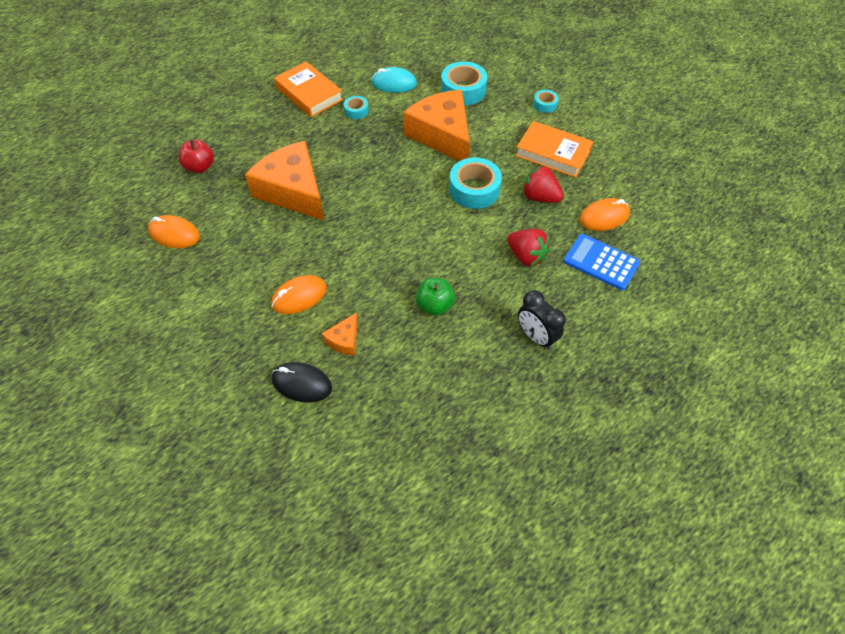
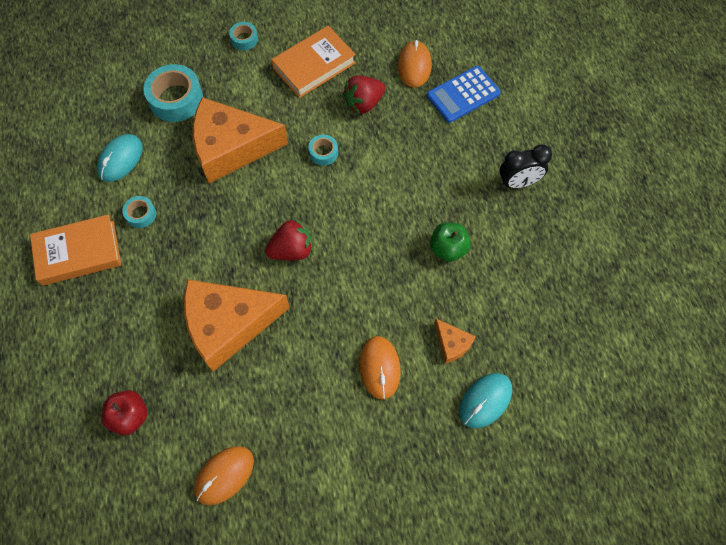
camera: 65 degrees left, 10 degrees up
black mouse [272,362,332,403] -> turquoise mouse [459,373,512,429]
turquoise tape [449,157,502,209] -> turquoise tape [308,135,338,166], size x0.52
red strawberry [507,229,550,267] -> red strawberry moved to [265,218,313,260]

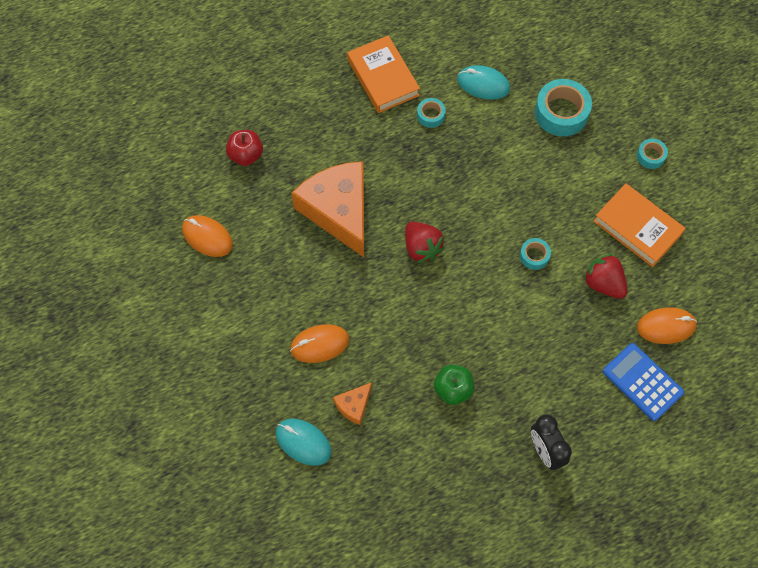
camera: 80 degrees right, 0 degrees up
orange cheese [193,97,288,183] -> none

